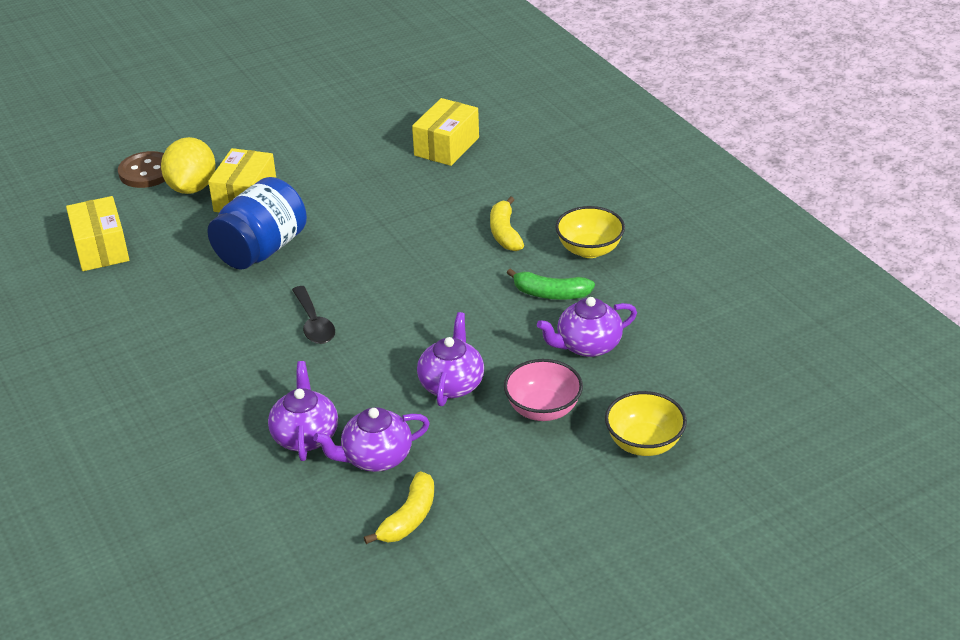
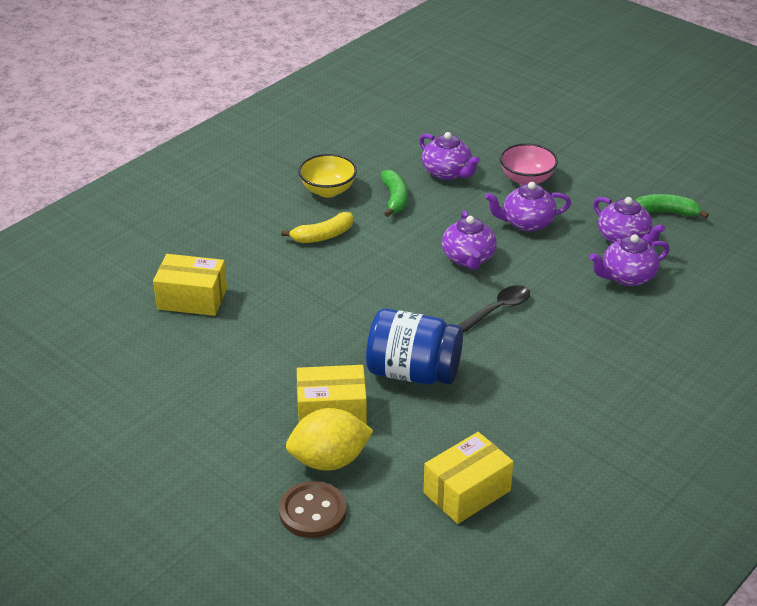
camera: 110 degrees left, 0 degrees up
yellow banana [364,471,434,544] -> green banana [635,194,709,218]
yellow bowl [605,391,687,456] -> none
none -> purple teapot [442,211,497,270]

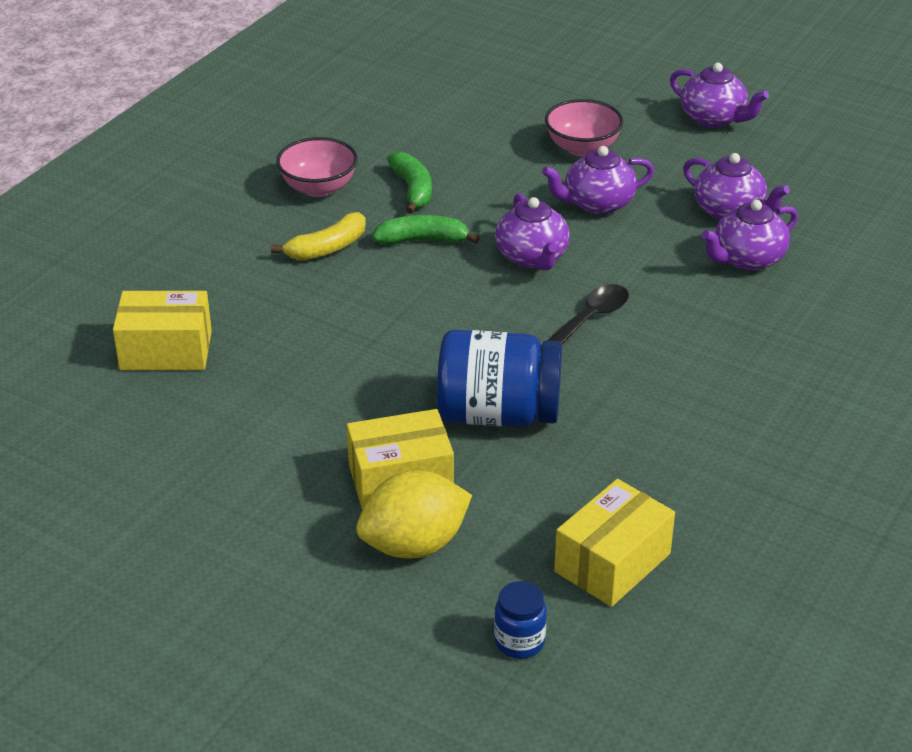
camera: 10 degrees left, 0 degrees up
brown button [279,481,347,538] -> none
yellow bowl [298,154,357,197] -> pink bowl [276,137,358,197]
purple teapot [419,132,480,180] -> purple teapot moved to [670,63,769,128]
green banana [635,194,709,218] -> green banana moved to [372,215,480,245]
none -> blue jar [494,581,547,659]

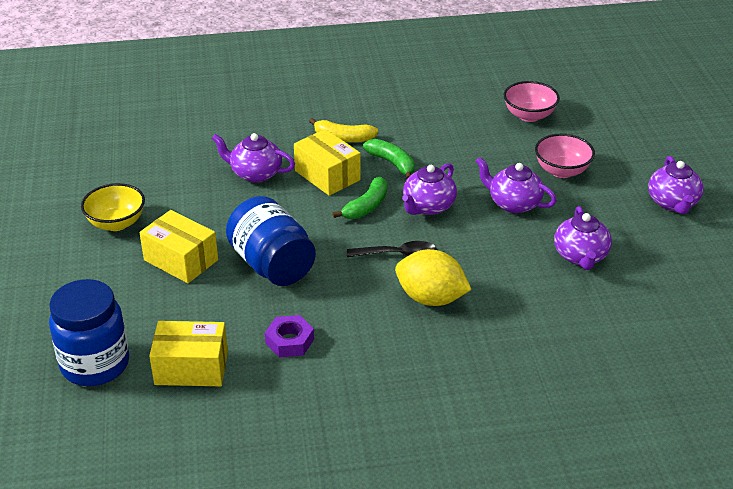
camera: 50 degrees right, 0 degrees up
yellow box [113,291,212,370] -> yellow box moved to [294,129,361,196]
pink bowl [276,137,358,197] -> pink bowl moved to [504,81,560,122]
yellow lemon [356,471,472,559] -> yellow lemon moved to [395,249,472,306]
green banana [387,151,432,214] -> green banana moved to [332,177,387,219]
blue jar [494,581,547,659] -> blue jar [49,279,129,386], size x2.09
purple teapot [702,200,798,271] -> purple teapot moved to [212,133,295,183]
none -> yellow bowl [81,183,145,231]
none -> purple nut [265,315,314,358]

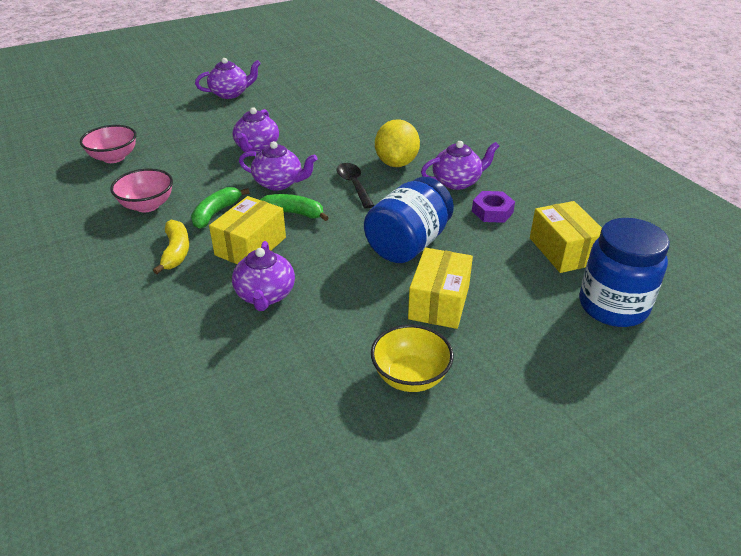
camera: 110 degrees left, 0 degrees up
pink bowl [535,134,595,178] -> pink bowl moved to [110,168,173,212]
purple teapot [554,206,612,270] -> purple teapot moved to [421,141,499,190]

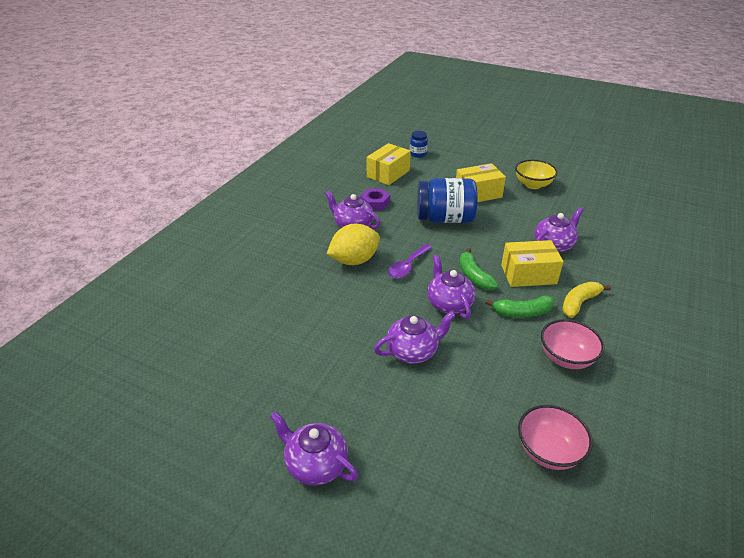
camera: 125 degrees left, 0 degrees up
black spoon [337,163,374,209] -> purple spoon [388,244,432,279]
blue jar [580,218,670,327] -> blue jar [410,131,428,158], size x0.48

